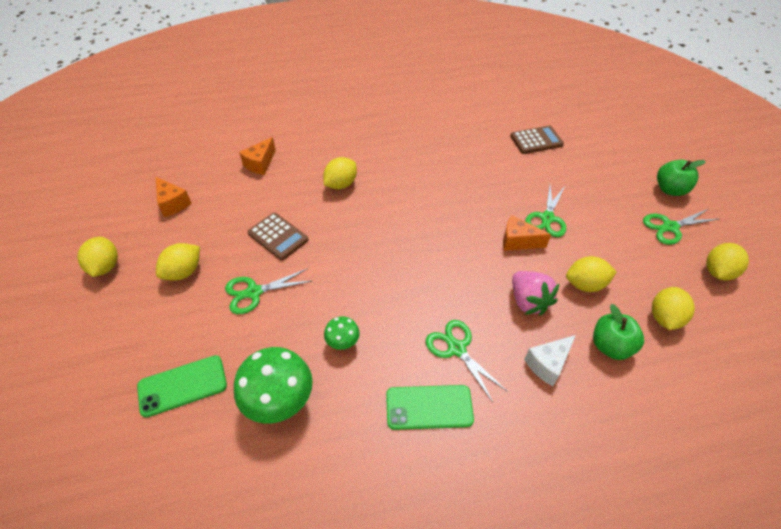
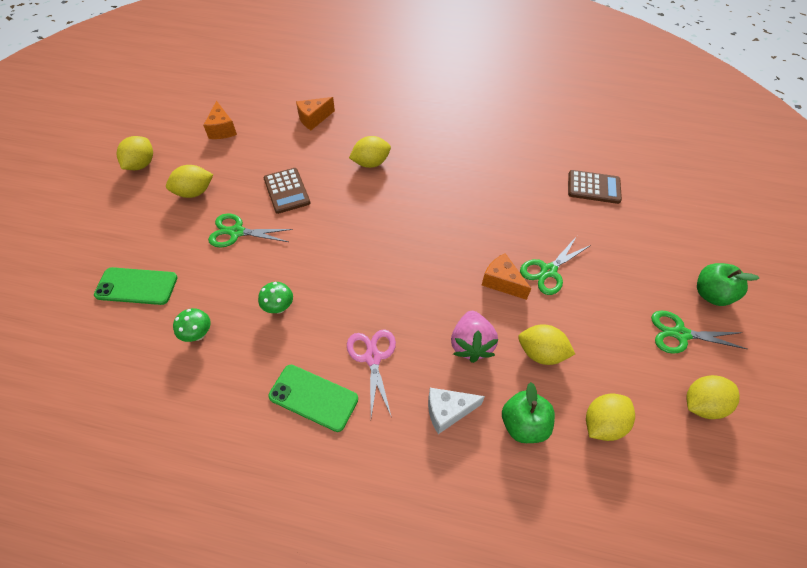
camera: 25 degrees right, 5 degrees up
green mushroom [234,347,313,424] -> green mushroom [173,308,211,342], size x0.51
green scissors [426,320,508,402] -> pink scissors [347,329,396,418]

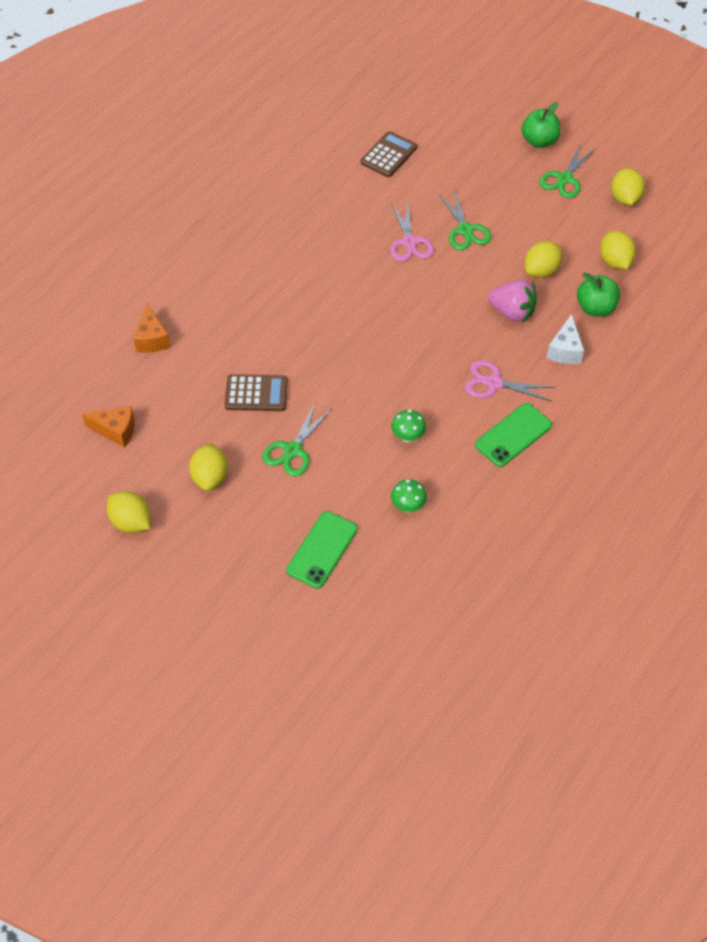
camera: 65 degrees left, 0 degrees up
yellow lemon [349,136,391,168] -> none
orange cheese [482,253,532,300] -> none
none -> pink scissors [390,202,434,262]

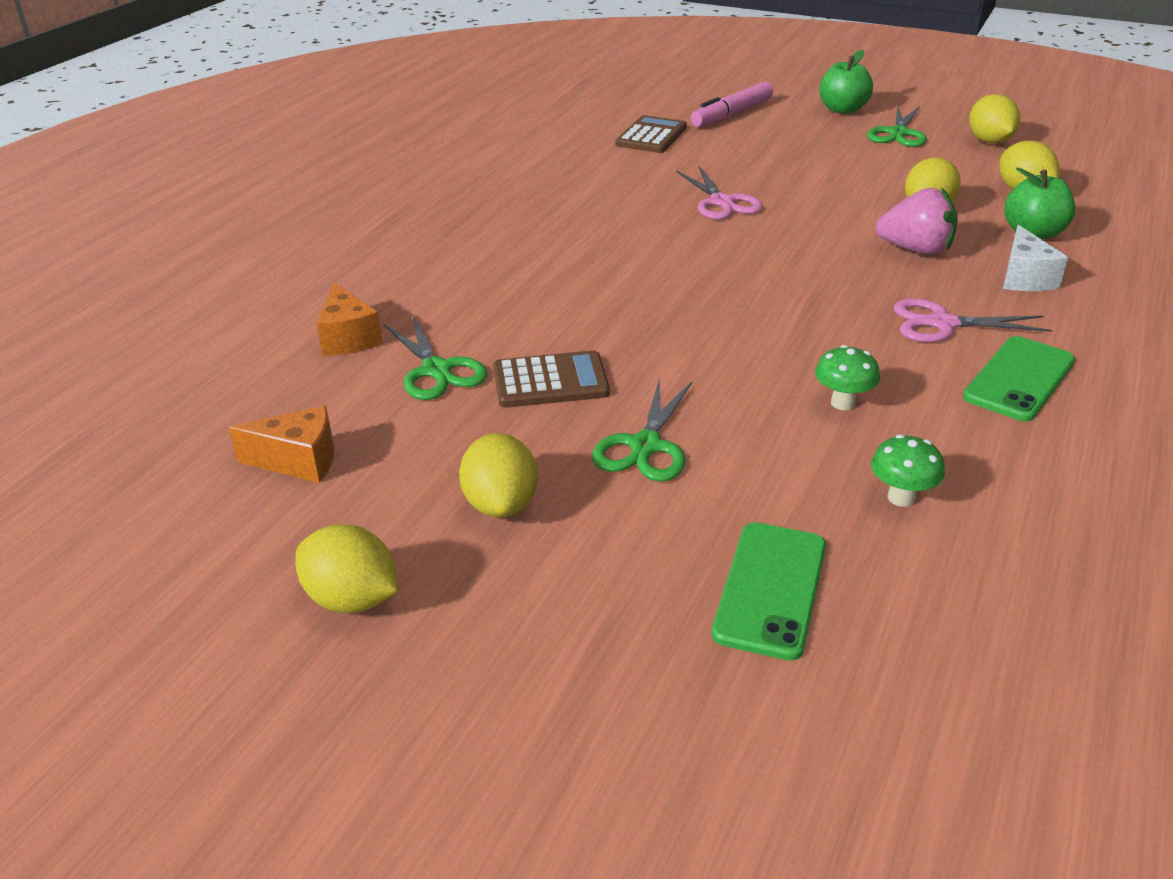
camera: 10 degrees left, 20 degrees down
green scissors [439,189,492,250] -> green scissors moved to [384,314,487,400]
none -> pink marker [690,82,773,127]

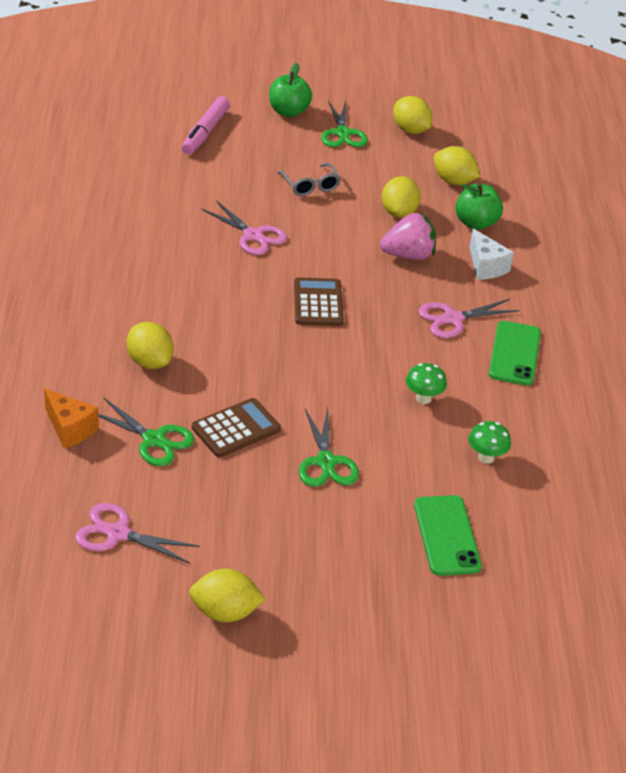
camera: 30 degrees left, 5 degrees up
orange cheese [229,406,334,483] -> pink scissors [75,503,200,564]
yellow lemon [459,434,538,517] -> yellow lemon moved to [126,322,174,369]
brown calculator [615,115,687,153] -> brown calculator moved to [294,277,344,326]
none -> grey glasses [278,163,341,196]

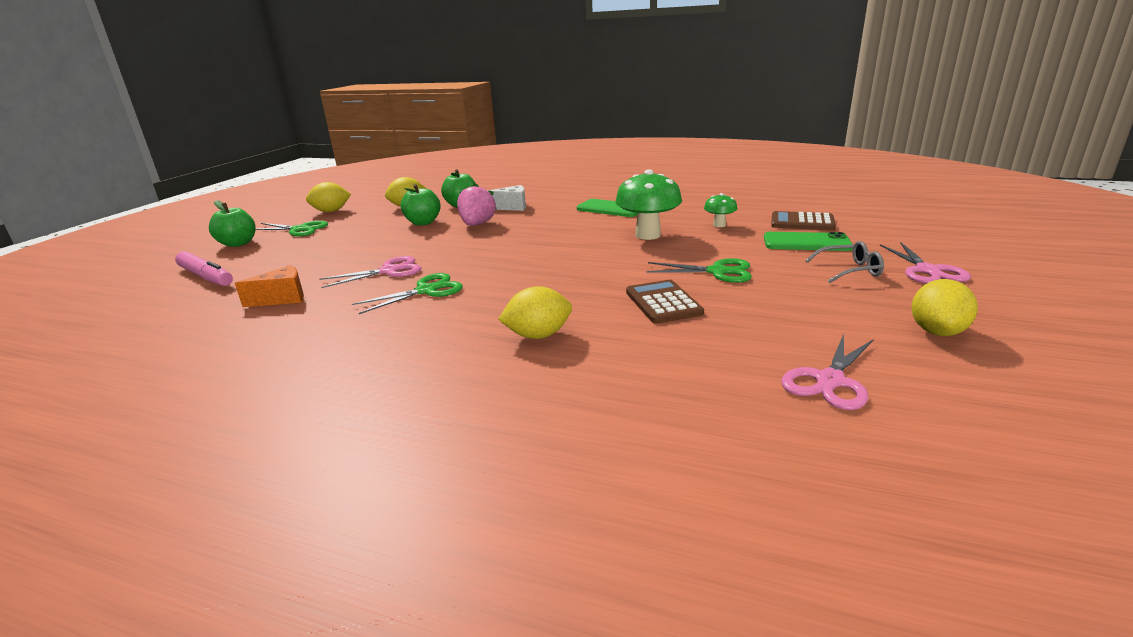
camera: 65 degrees left, 15 degrees down
orange cheese [44,389,99,448] -> orange cheese moved to [235,265,304,307]
green scissors [98,398,194,466] -> green scissors moved to [352,273,463,314]
grey glasses [278,163,341,196] -> grey glasses moved to [805,241,884,283]
brown calculator [294,277,344,326] -> brown calculator moved to [771,211,836,230]
yellow lemon [382,176,421,218] -> green apple [401,184,441,226]
green mushroom [406,363,447,404] -> green mushroom [615,170,682,240], size x1.96
pink scissors [418,299,520,338] -> pink scissors moved to [880,242,971,284]

